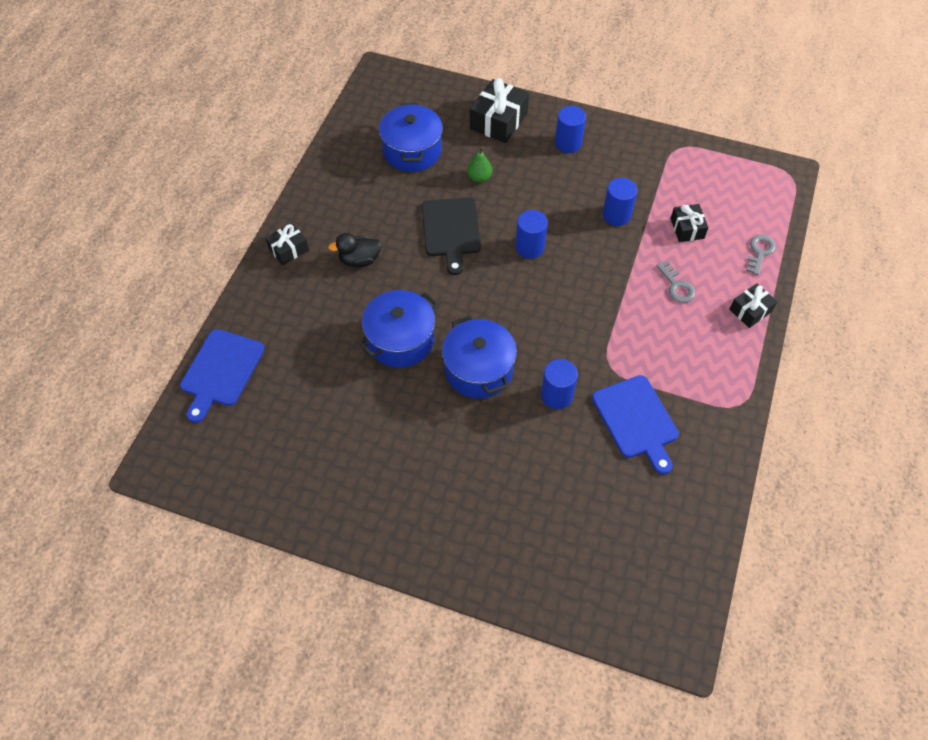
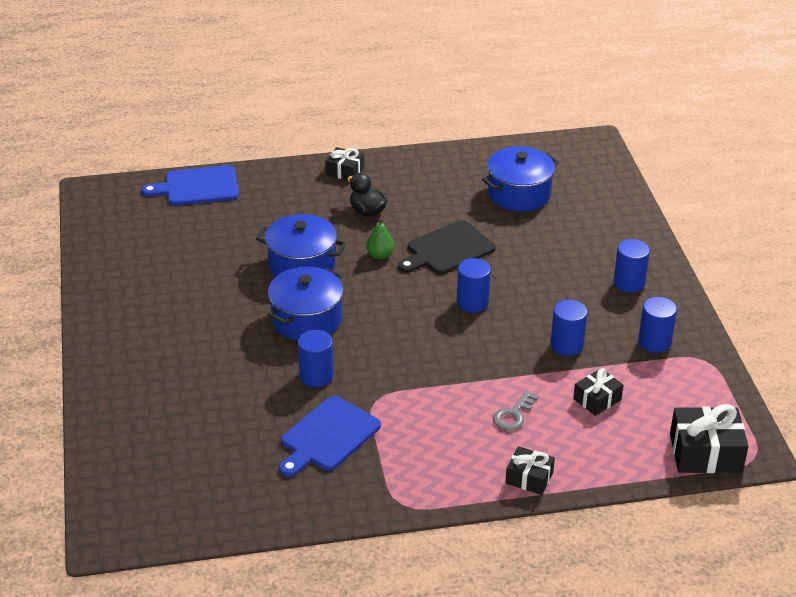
camera: 60 degrees right, 20 degrees down
green pear [467,147,492,183] -> green pear moved to [366,218,394,259]
black gift [470,78,529,143] -> black gift moved to [670,404,749,473]
grey key [746,235,776,275] -> none
none -> blue cylinder [638,297,677,353]

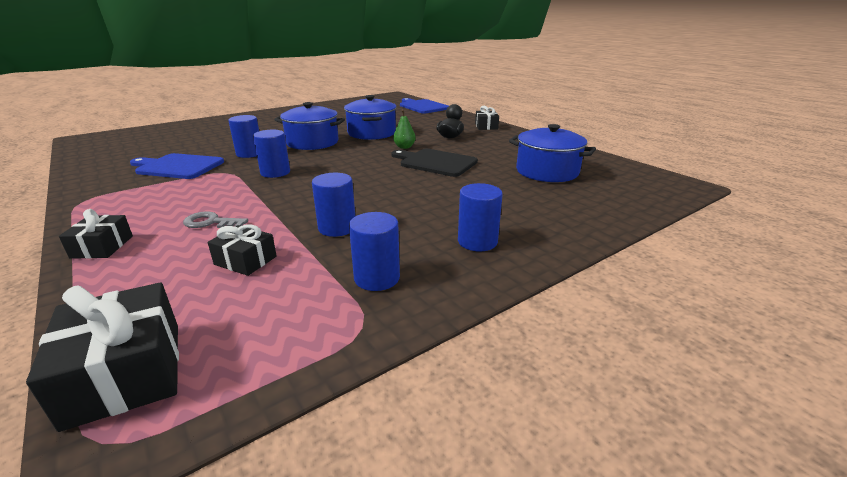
camera: 65 degrees right, 10 degrees down
blue cylinder [457,258,491,313] -> blue cylinder moved to [253,130,290,178]

